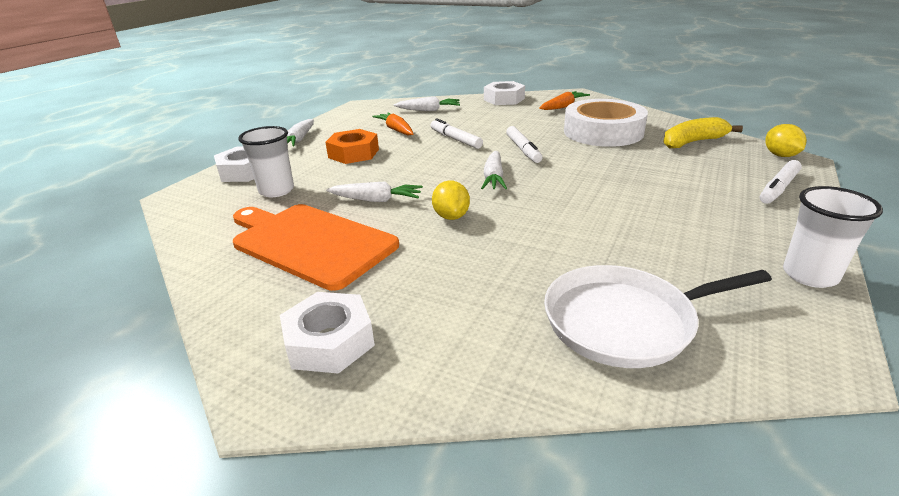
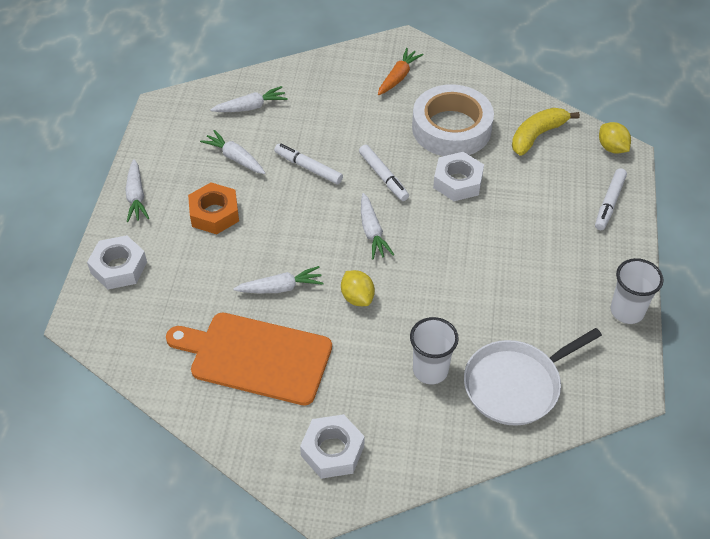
camera: 20 degrees left, 20 degrees up
white cup [238,126,294,197] -> white cup moved to [410,317,459,384]
orange carrot [372,112,413,136] -> white carrot [200,130,265,174]
white nut [484,81,525,105] -> white nut moved to [433,152,484,201]

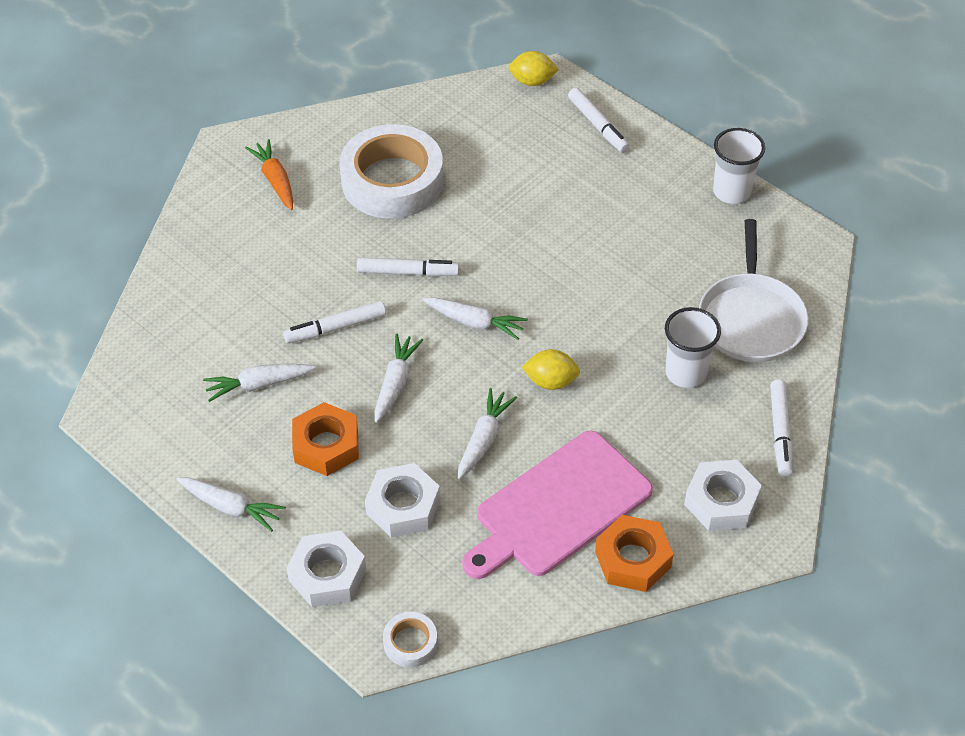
camera: 55 degrees left, 0 degrees up
orange cutting board [166,313,332,405] -> pink cutting board [462,431,653,579]
white carrot [210,86,288,112] -> white carrot moved to [374,334,423,423]
white nut [433,152,484,201] -> white nut moved to [365,463,440,537]
yellow banana [512,108,580,155] -> none
none -> white tape [383,612,437,667]
none -> orange nut [595,515,673,592]
none -> white marker [770,379,793,476]

